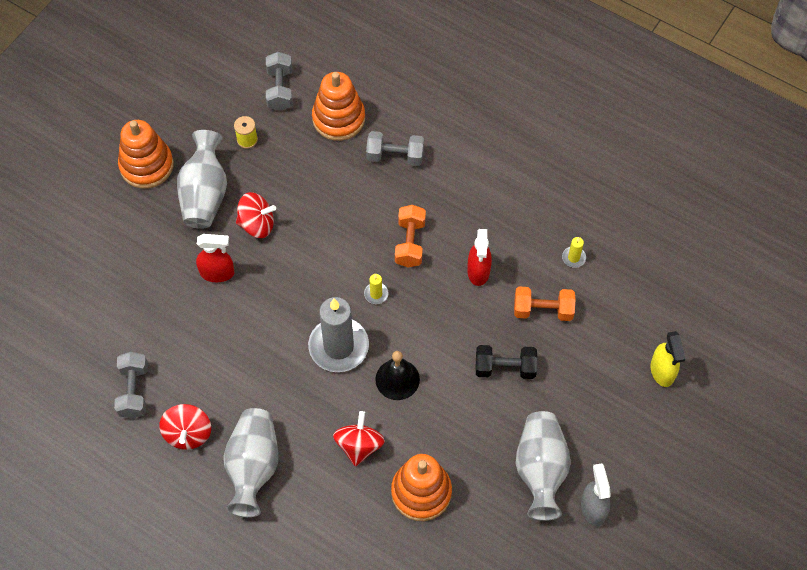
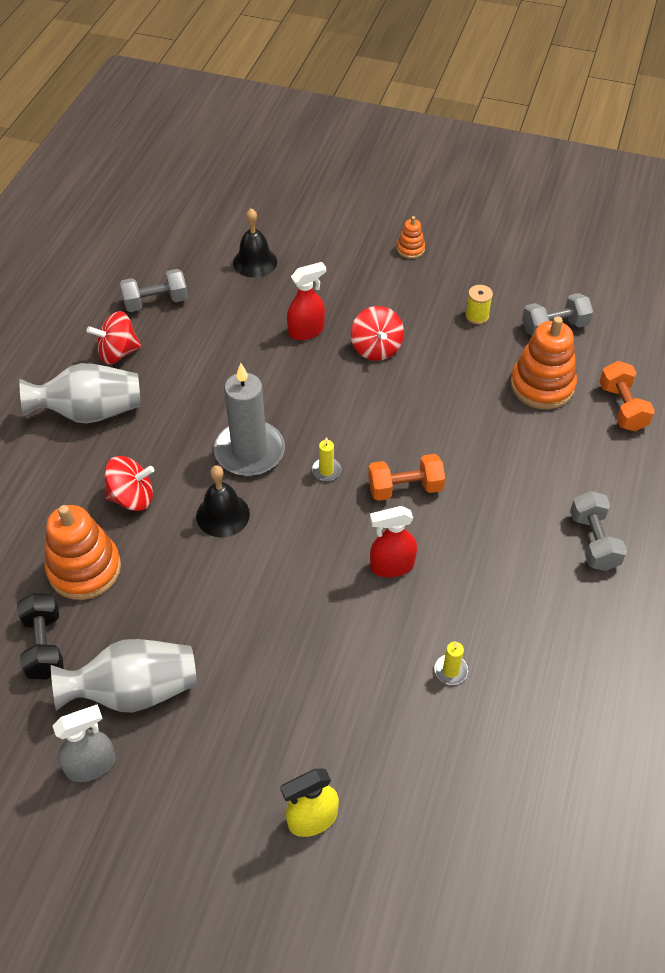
camera: 75 degrees right, 10 degrees down
orange stacking toy [118,120,174,189] -> orange stacking toy [397,216,425,259], size x0.49
grey vase [177,130,227,229] -> none
red spray bottle [196,234,234,282] -> red spray bottle turned 105 degrees counterclockwise [287,262,326,341]
grey dumbbell [366,131,424,166] -> grey dumbbell moved to [570,491,627,571]
black dumbbell [476,345,538,379] -> black dumbbell moved to [17,593,64,679]
orange dumbbell [514,287,575,321] -> orange dumbbell moved to [599,361,655,431]
none -> black bell [233,208,277,278]

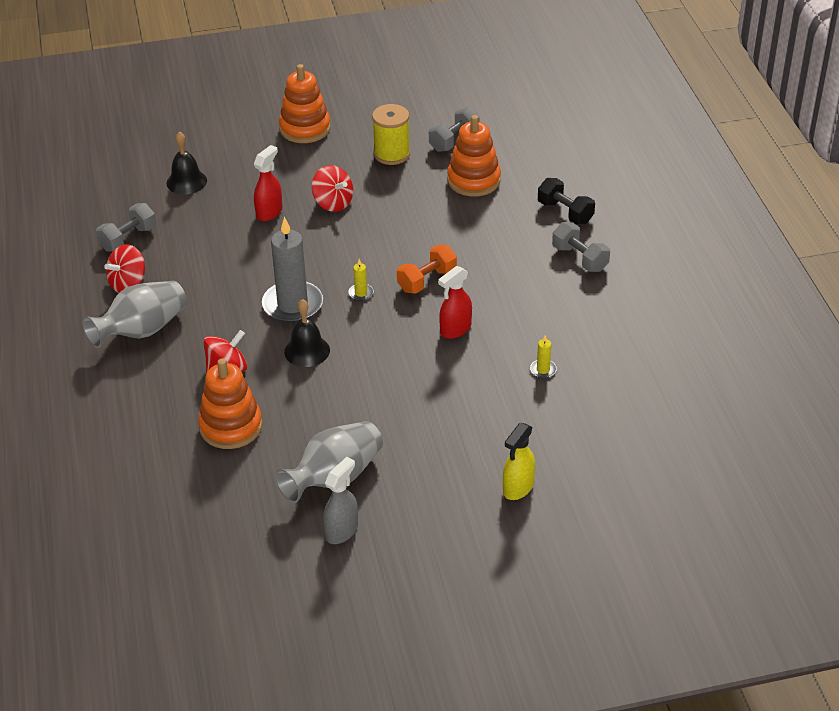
camera: 30 degrees left, 10 degrees down
black dumbbell [17,593,64,679] -> black dumbbell moved to [538,178,595,224]
orange stacking toy [397,216,425,259] -> orange stacking toy [279,64,330,143], size x2.06
yellow spool [465,285,493,324] -> yellow spool [372,104,410,165], size x1.78
orange dumbbell [599,361,655,431] -> none

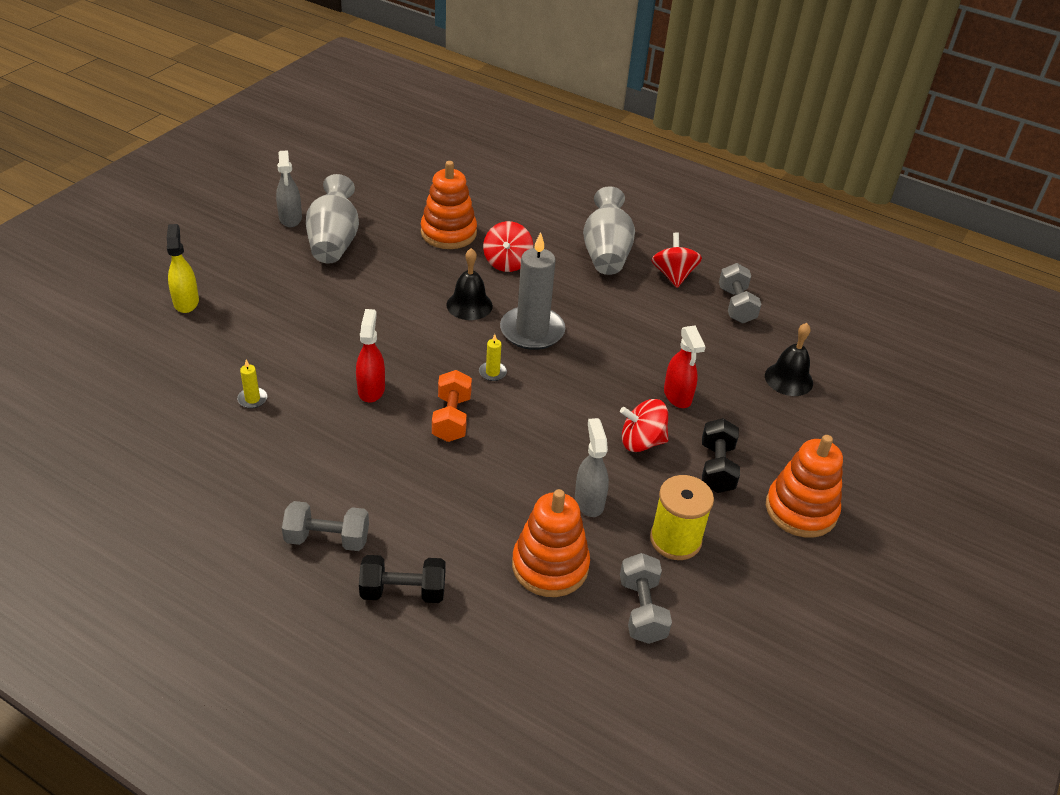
camera: 130 degrees right, 0 degrees up
none -> grey spray bottle [575,418,609,517]
none -> black dumbbell [702,418,740,493]

